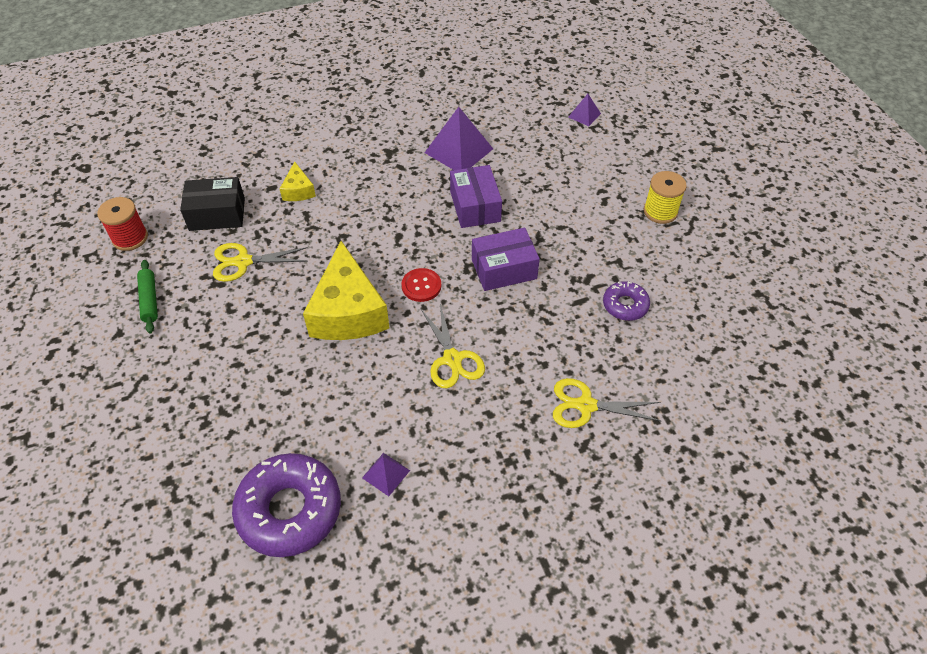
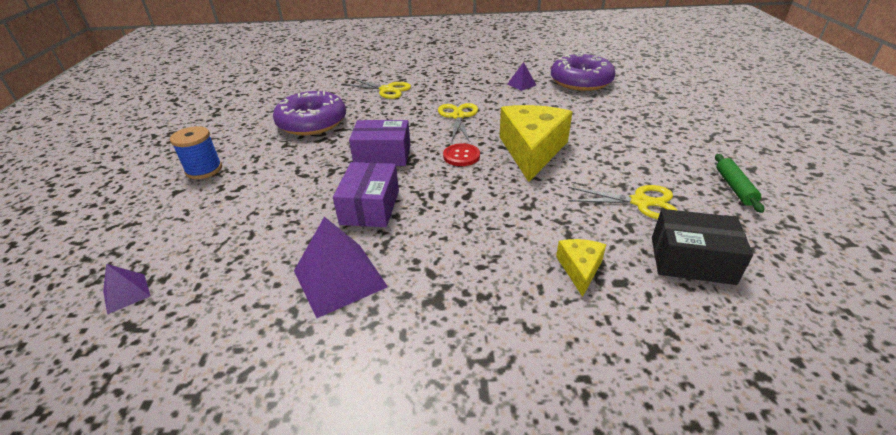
camera: 160 degrees left, 15 degrees down
red spool [97,197,148,251] -> none
purple donut [603,281,650,321] -> purple donut [273,91,346,135], size x1.90
yellow spool [644,171,687,224] -> blue spool [170,126,222,179]

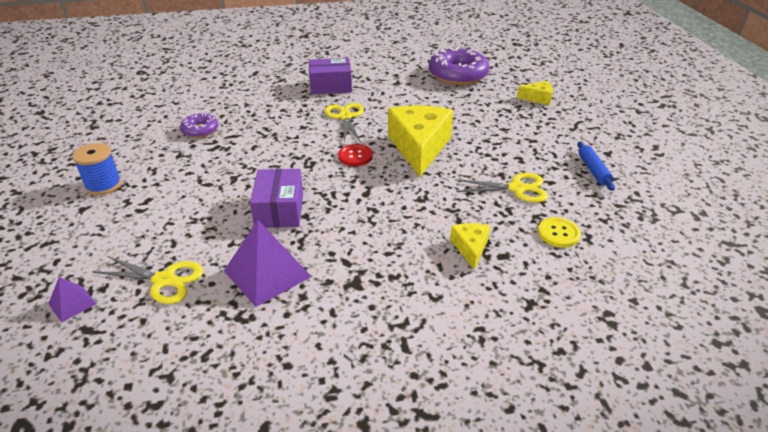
camera: 10 degrees left, 0 degrees up
purple donut [273,91,346,135] -> purple donut [180,113,218,138], size x0.53
yellow scissors [343,78,411,99] -> yellow scissors moved to [93,256,203,304]
purple box [349,120,410,166] -> purple box moved to [309,58,352,94]
purple pyramid [508,62,536,91] -> none
black box [652,209,753,285] -> yellow button [538,217,581,247]
green rolling pin [715,154,764,213] -> blue rolling pin [577,142,615,191]
none -> yellow cheese [517,81,553,105]

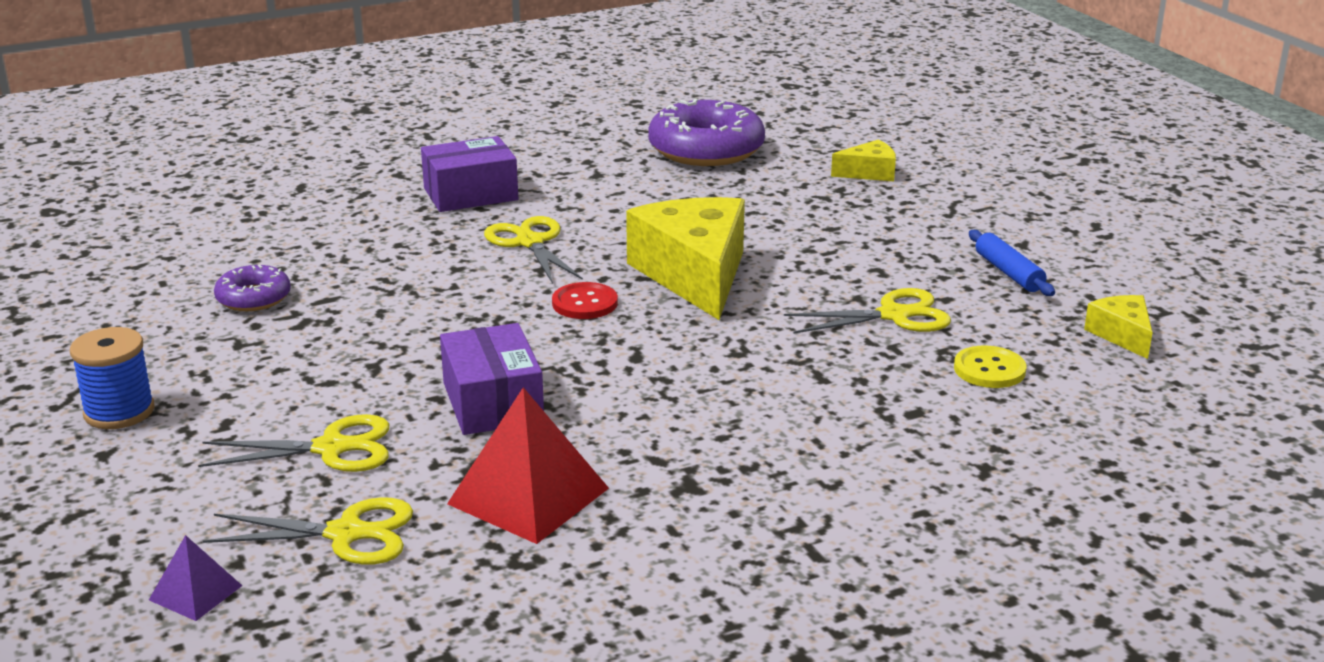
camera: 15 degrees left, 10 degrees down
purple pyramid [224,220,312,307] -> red pyramid [447,387,609,544]
yellow cheese [450,223,490,270] -> yellow cheese moved to [1084,295,1153,359]
none -> yellow scissors [198,414,389,472]

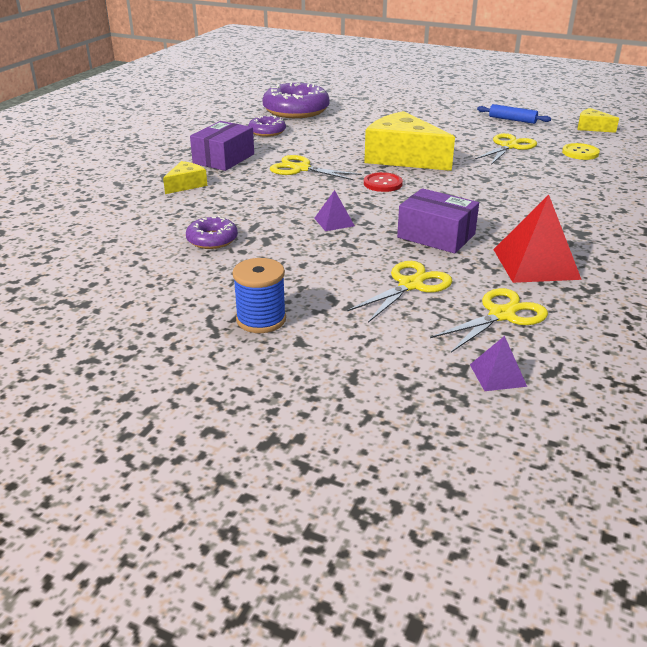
camera: 40 degrees left, 5 degrees up
yellow cheese [831,139,896,181] -> yellow cheese moved to [163,161,207,194]
none -> purple donut [248,115,286,137]
none -> purple pyramid [314,190,355,231]

